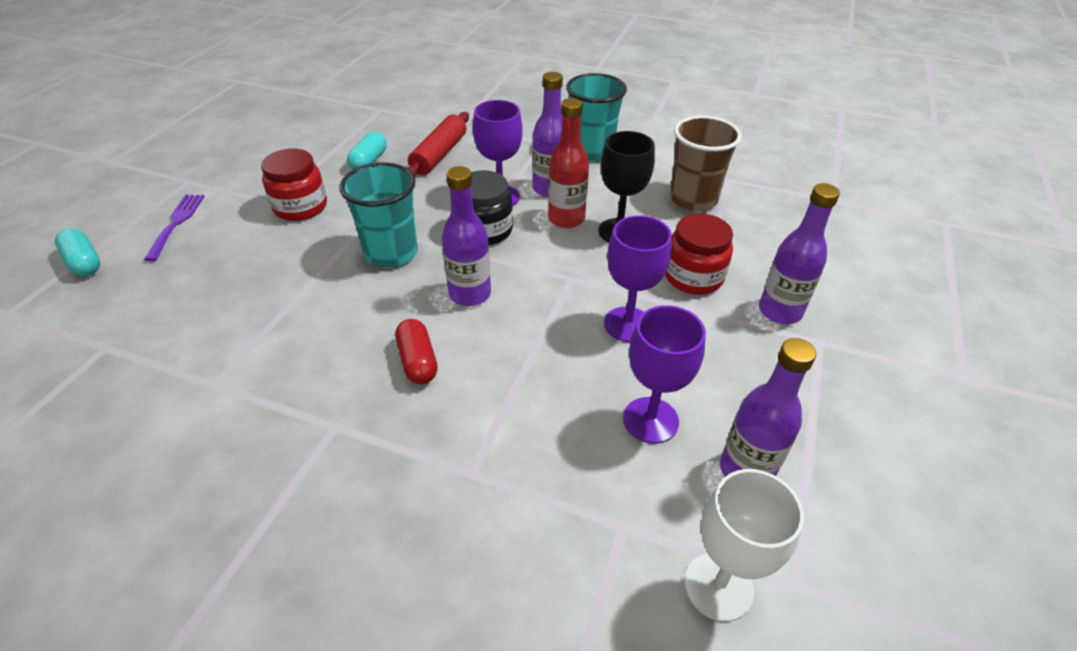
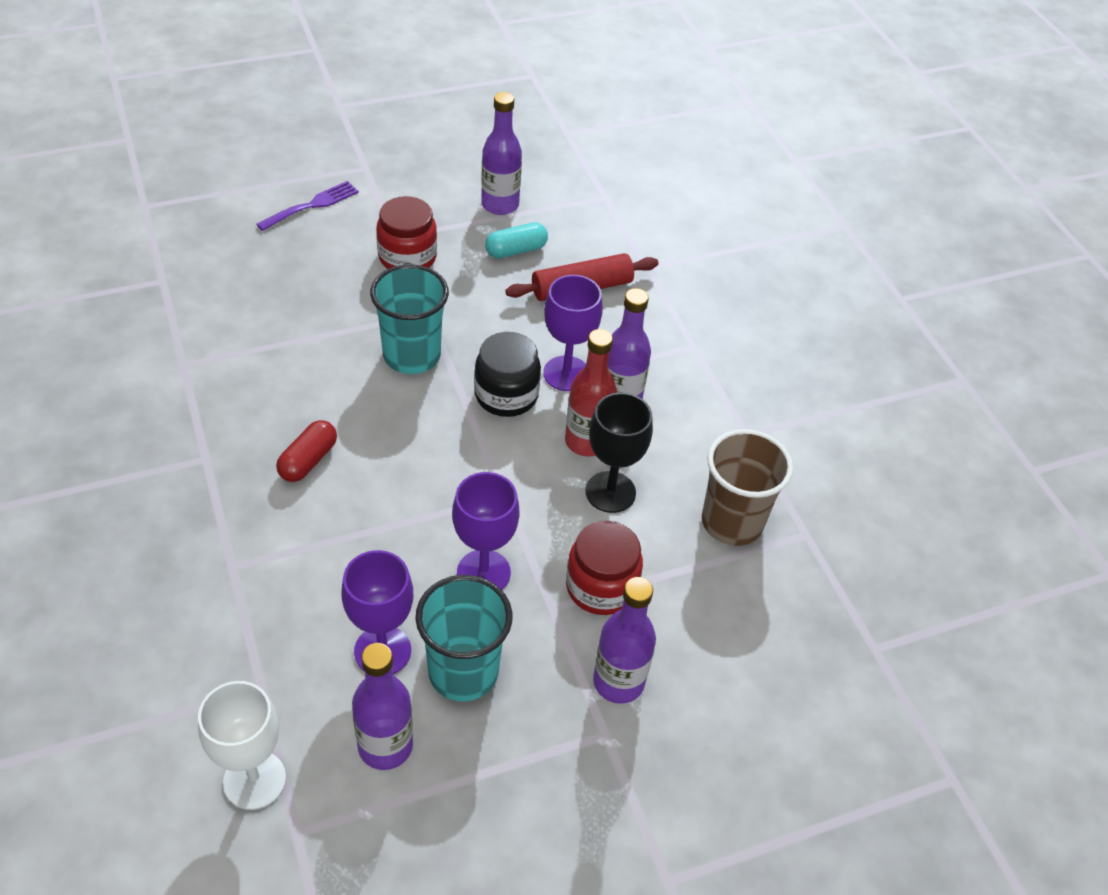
camera: 45 degrees right, 5 degrees up
turquoise capsule [55,229,100,276] -> none
purple bottle [442,166,491,306] -> purple bottle moved to [481,92,522,215]
turquoise cup [566,73,627,162] -> turquoise cup moved to [416,575,512,701]

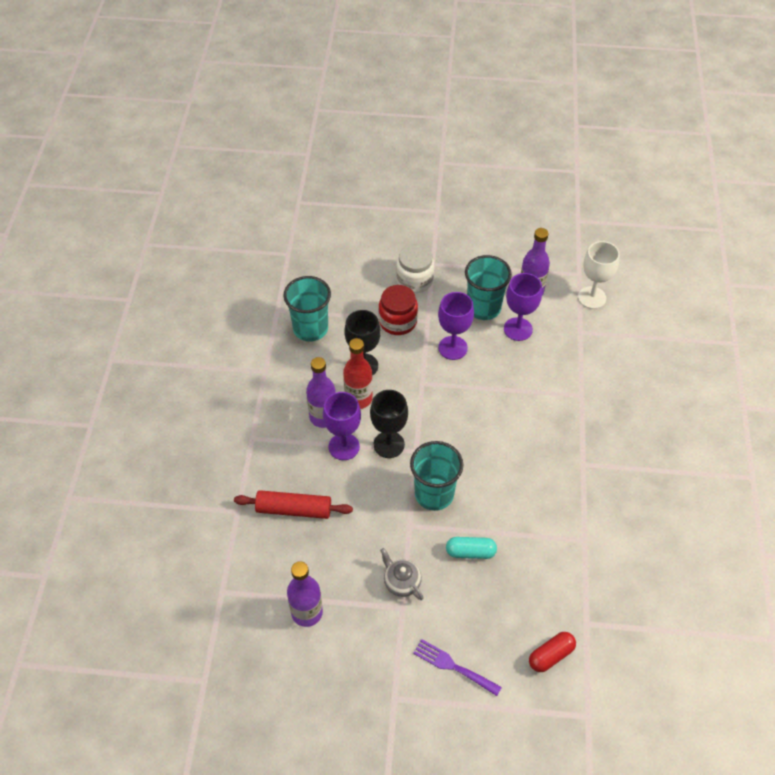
camera: 150 degrees left, 5 degrees up
purple fork [257,181,359,231] -> purple fork turned 45 degrees clockwise [413,639,502,696]
red capsule [276,420,337,482] -> red capsule moved to [529,632,576,672]
red jar [376,196,437,269] -> grey teapot [380,548,424,600]
black jar [474,332,541,417] -> black goblet [370,390,408,458]
turquoise capsule [485,222,548,258] -> turquoise capsule moved to [446,537,497,559]
purple bottle [593,577,656,704] -> white jar [396,244,434,293]
brown cup [702,429,793,546] -> turquoise cup [284,276,331,341]

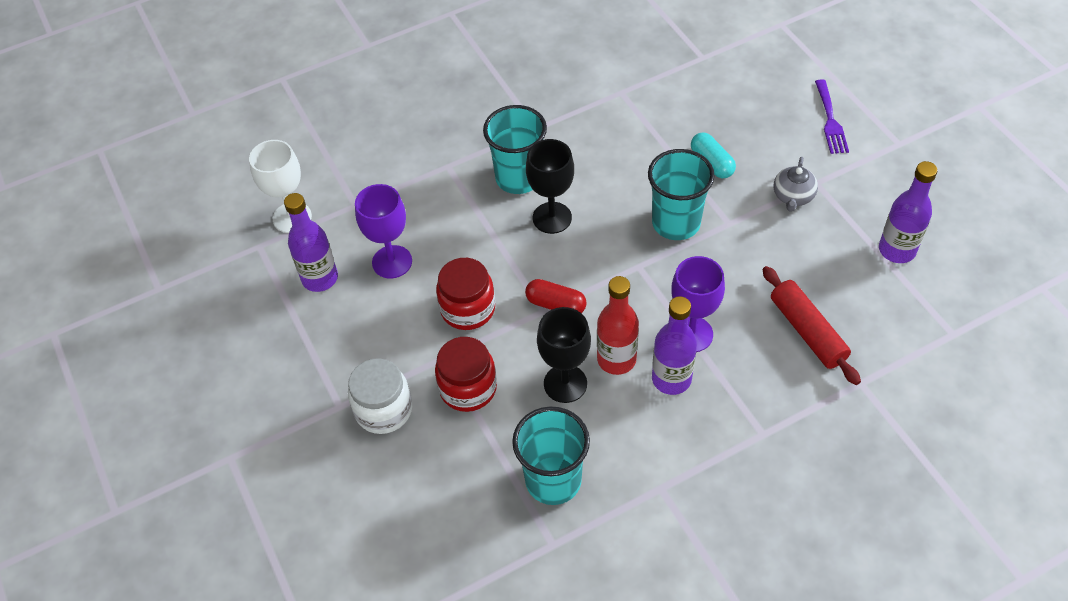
camera: 120 degrees left, 0 degrees up
black goblet [370,390,408,458] -> black goblet moved to [526,139,574,234]
purple goblet [438,292,474,360] -> red jar [436,258,495,330]
turquoise cup [465,255,512,320] -> turquoise cup moved to [483,105,547,194]
red capsule [529,632,576,672] -> red capsule moved to [525,279,587,313]

